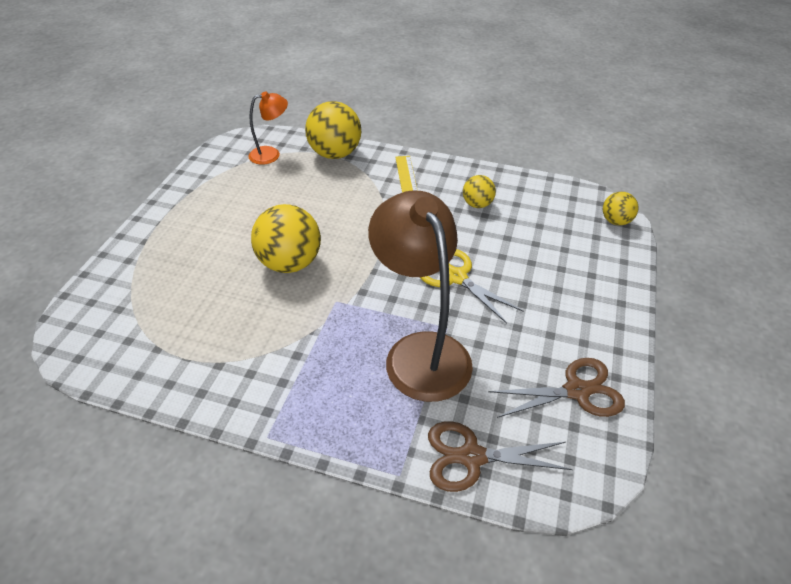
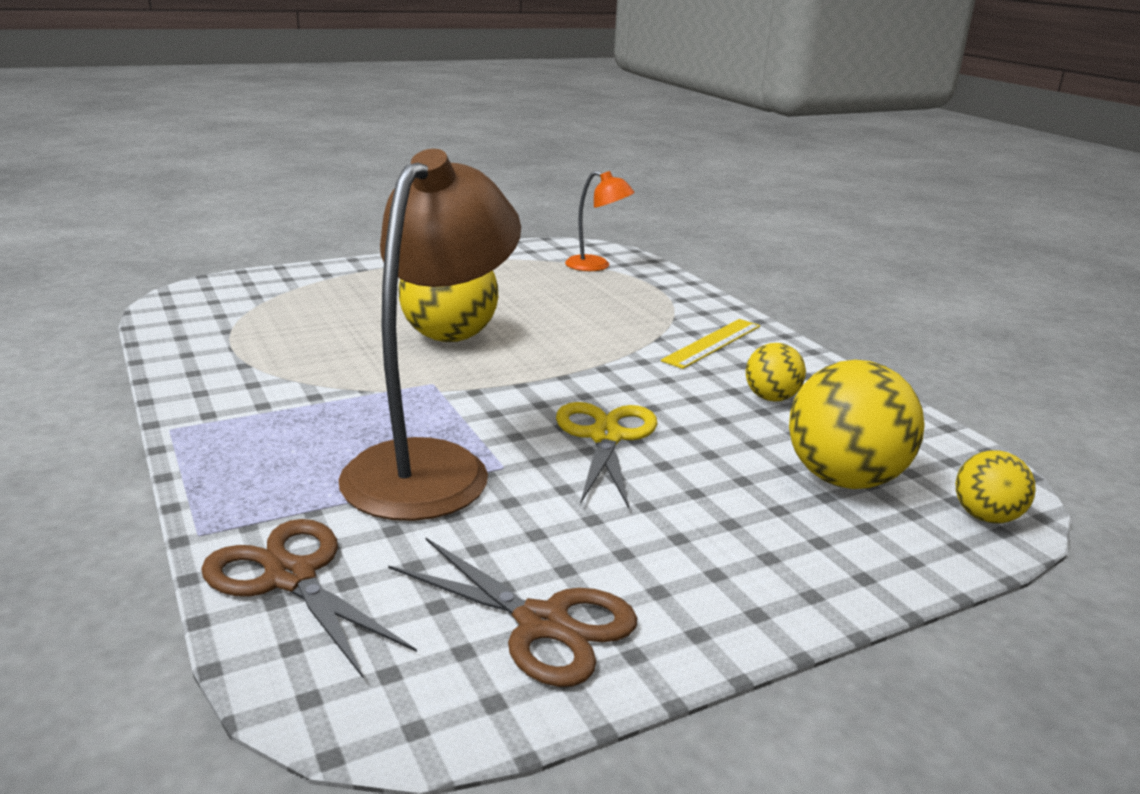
camera: 45 degrees right, 20 degrees down
yellow ball [305,101,361,159] -> yellow ball moved to [789,360,925,489]

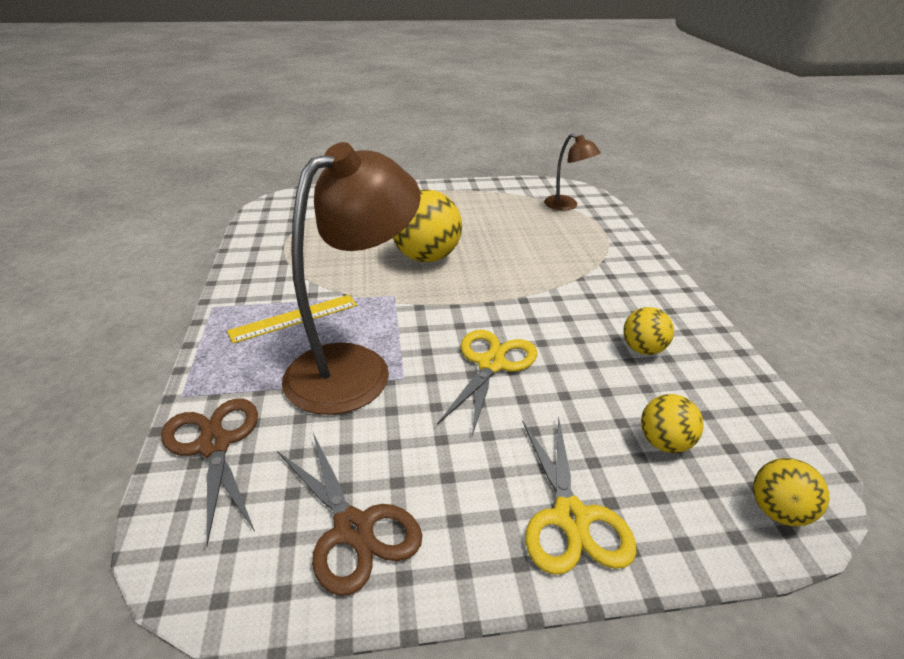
camera: 20 degrees right, 10 degrees up
orange lamp [565,171,635,271] -> brown lamp [544,134,601,210]
yellow ruler [661,319,760,369] -> yellow ruler moved to [227,295,357,344]
yellow ball [789,360,925,489] -> yellow ball [641,394,704,453], size x0.54
none -> yellow scissors [522,417,637,575]

